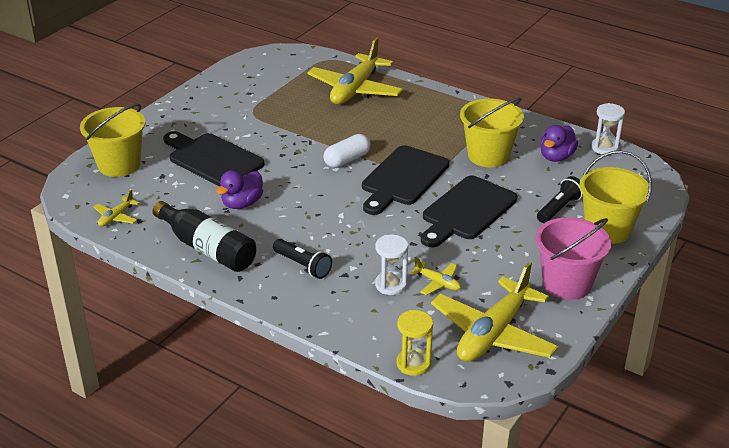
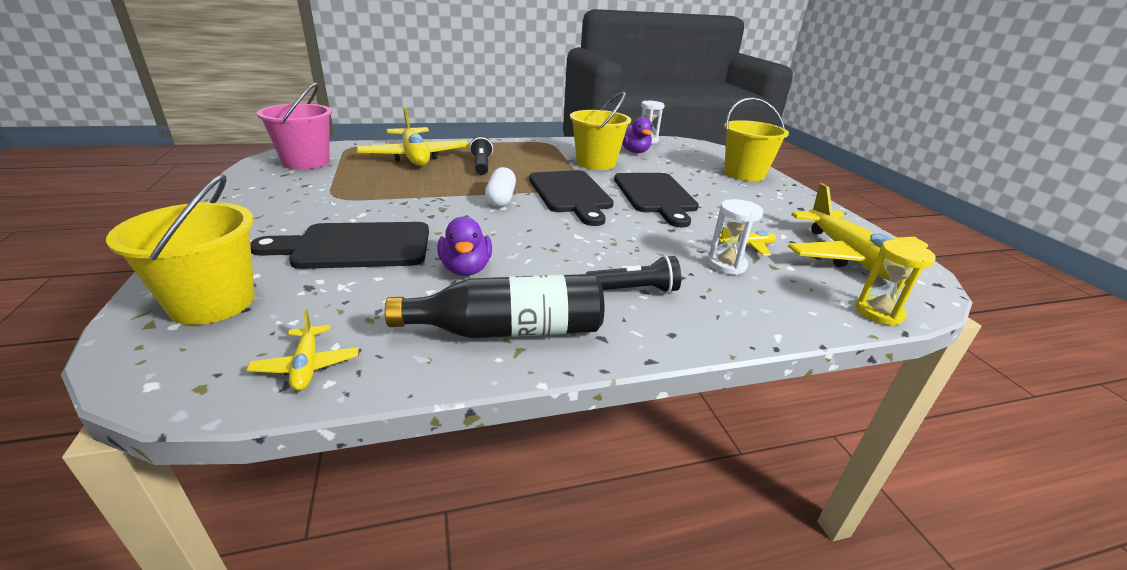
camera: 50 degrees left, 5 degrees down
pink bucket [536,217,611,300] -> pink bucket moved to [257,82,332,170]
black flashlight [537,176,583,223] -> black flashlight moved to [470,136,493,175]

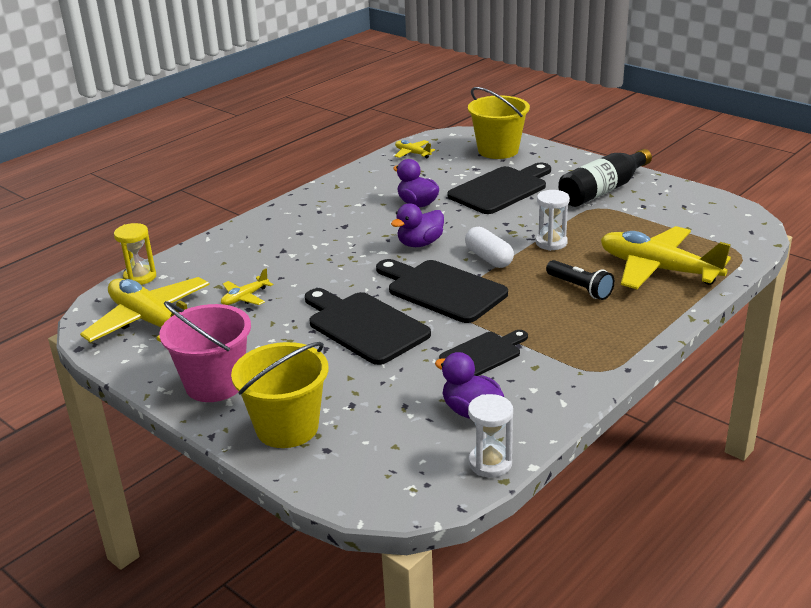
camera: 150 degrees right, 0 degrees up
pink bucket [257,82,332,170] -> pink bucket moved to [159,301,251,402]
black bottle [385,274,604,338] -> black bottle moved to [558,149,652,207]
yellow bucket [570,92,631,170] -> black cutting board [439,330,528,376]
black flashlight [586,255,681,293] -> none
white hourglass [707,199,763,275] -> white hourglass moved to [536,190,570,251]
none -> purple duck [391,203,444,247]

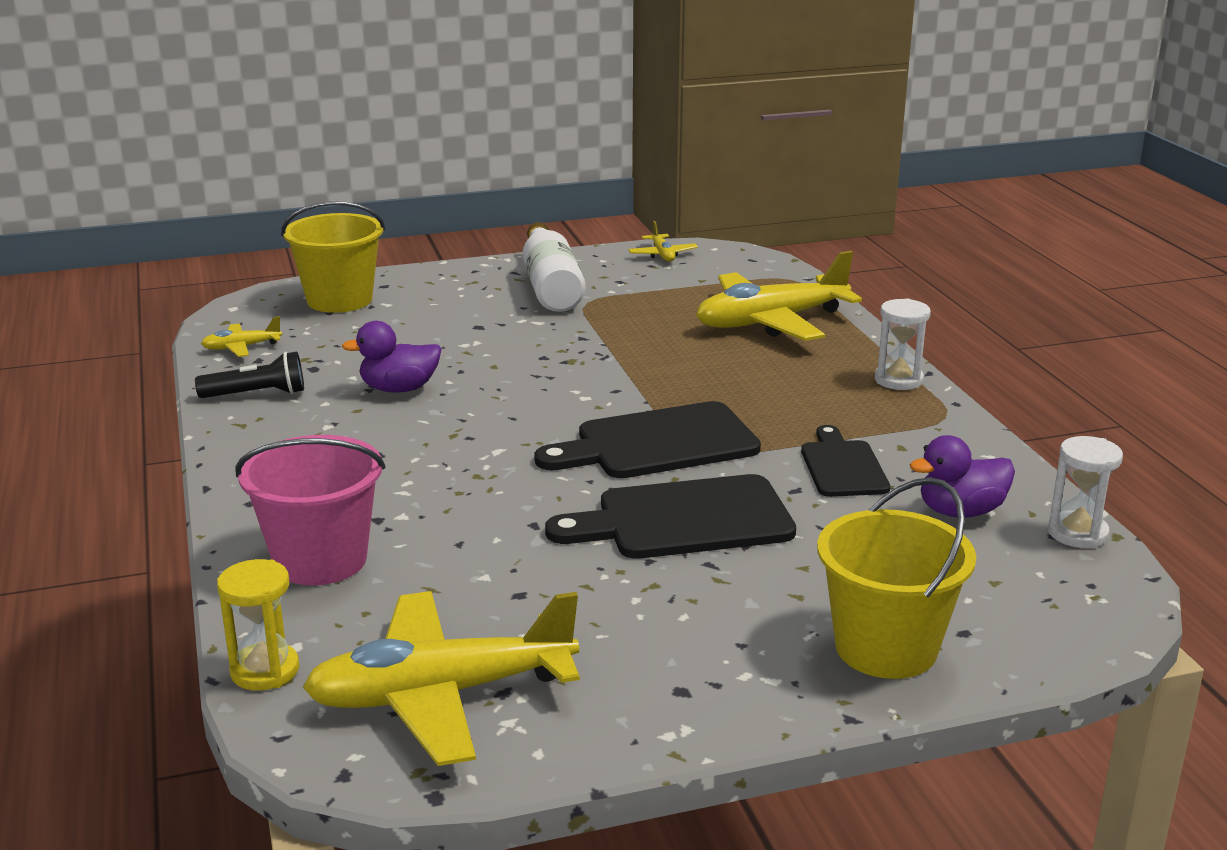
camera: 60 degrees left, 5 degrees down
pink bucket [159,301,251,402] -> pink bucket moved to [235,435,385,585]
yellow plane [221,268,273,305] -> yellow plane moved to [628,221,698,262]
purple duck [391,203,444,247] -> none
black cutting board [448,163,551,214] -> none
white capsule [465,227,514,268] -> none
white hourglass [536,190,570,251] -> white hourglass moved to [875,298,931,390]
black flashlight [546,260,615,300] -> black flashlight moved to [195,352,304,398]
black bottle [558,149,652,207] -> white bottle [523,222,586,312]

